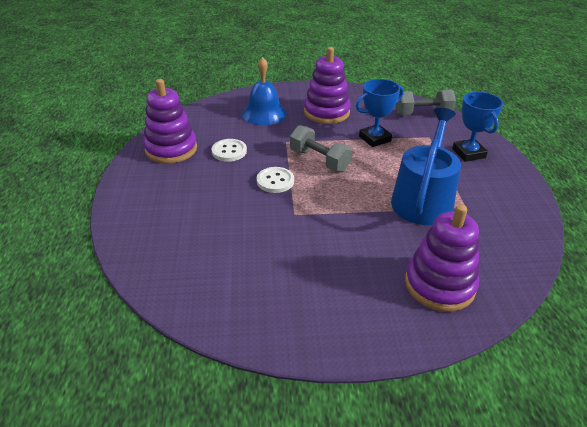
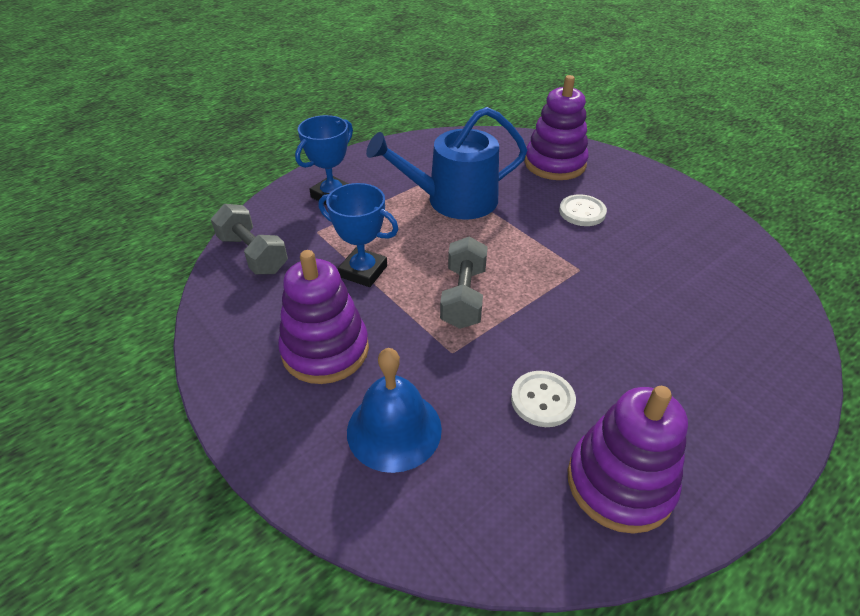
camera: 125 degrees left, 5 degrees up
white button [257,167,294,193] -> white button moved to [559,194,607,226]

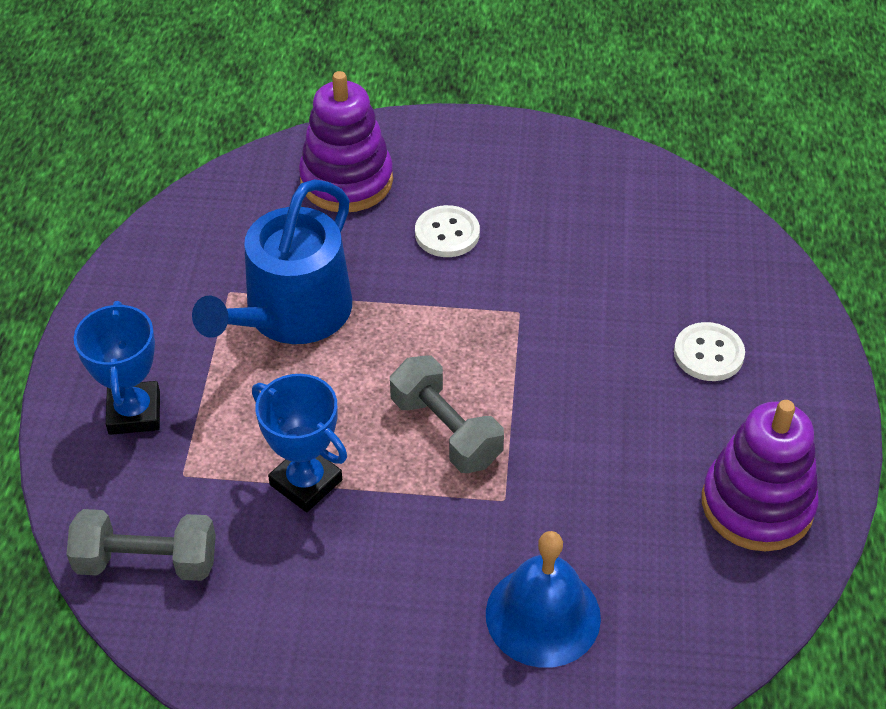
camera: 45 degrees left, 5 degrees up
purple stacking toy [278,250,369,384] -> none
blue trophy [319,183,399,287] -> blue trophy turned 60 degrees clockwise [252,374,347,512]
white button [511,371,576,427] -> white button moved to [674,322,745,381]

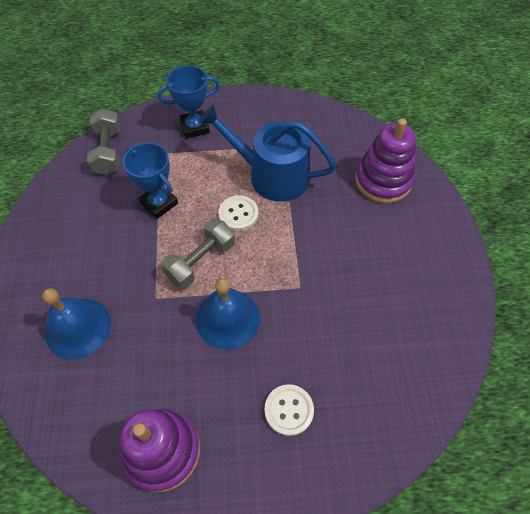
camera: 80 degrees right, 10 degrees up
blue trophy [252,374,347,512] -> blue trophy turned 75 degrees counterclockwise [123,143,178,219]
white button [415,205,480,257] -> white button moved to [218,195,258,231]
none -> blue bell [196,278,260,350]

